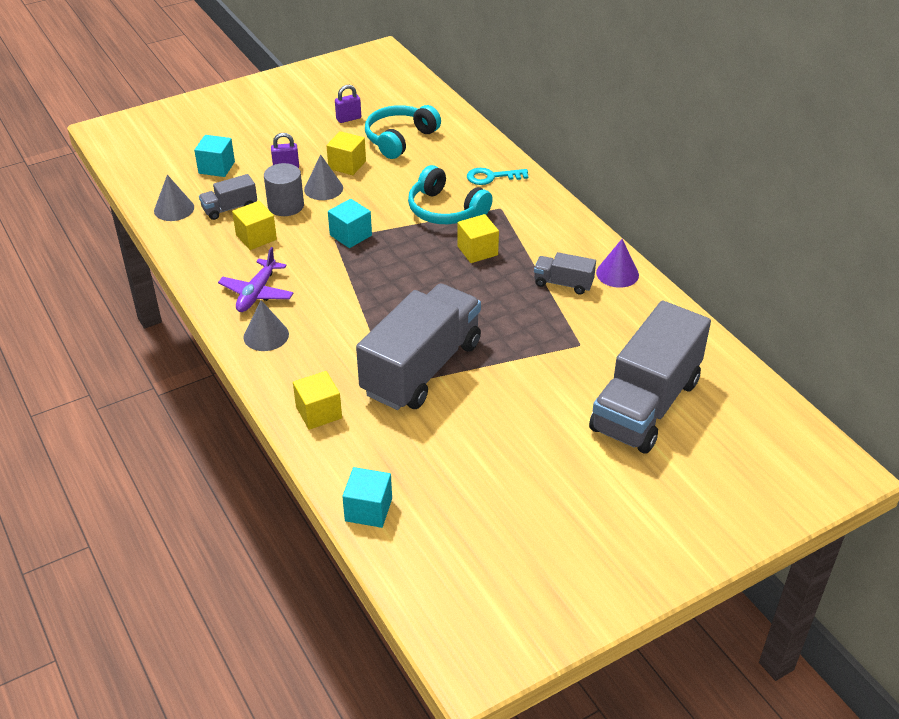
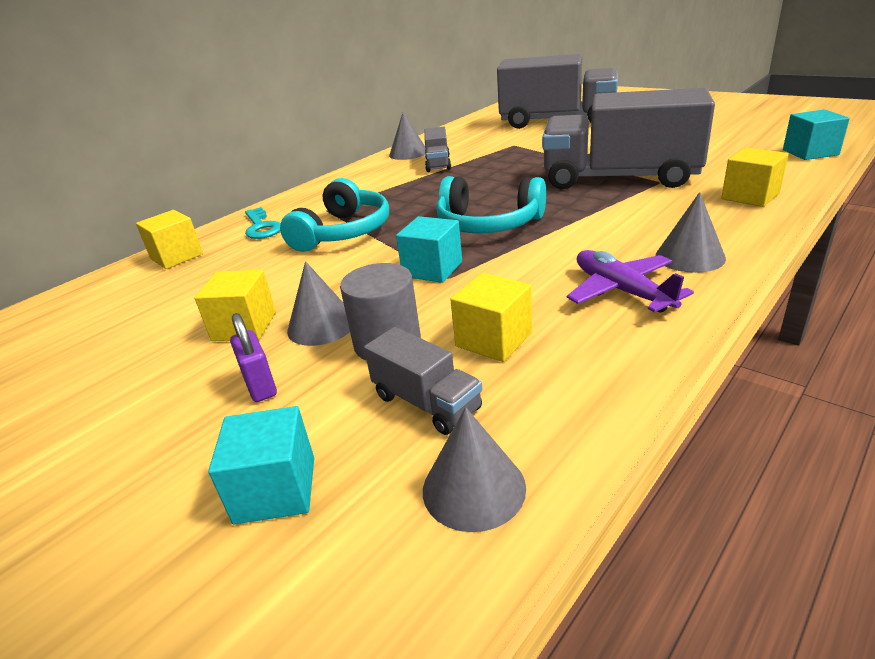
camera: 105 degrees left, 10 degrees down
purple plane [218,247,294,312] -> purple plane turned 120 degrees counterclockwise [567,250,694,313]
purple padlock [335,85,361,123] -> none
turquoise headphones [365,105,441,159] -> turquoise headphones moved to [436,176,546,233]
yellow cube [457,214,499,263] -> yellow cube moved to [136,210,203,269]
purple cone [596,239,639,288] -> grey cone [389,112,426,160]

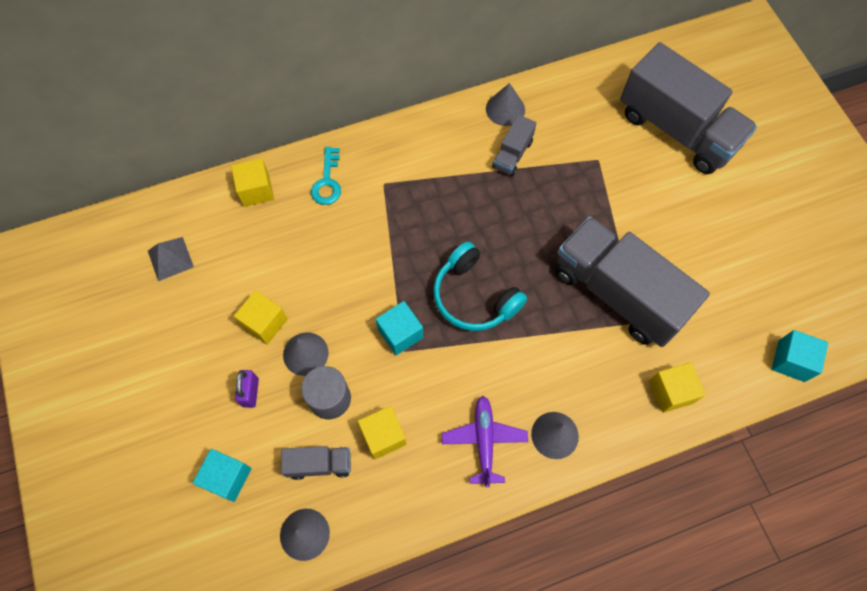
camera: 25 degrees right, 35 degrees up
turquoise headphones [280,178,389,252] -> none
grey truck [364,327,482,435] -> grey truck turned 75 degrees counterclockwise [281,446,351,480]
none -> grey pyramid [148,237,194,281]

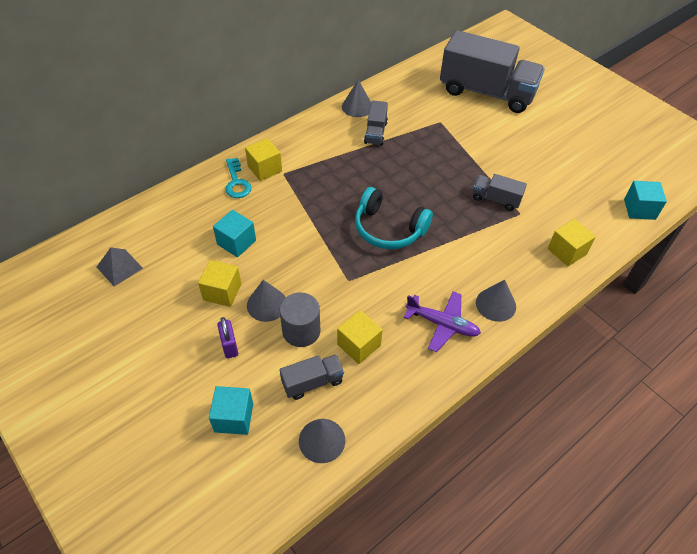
camera: 20 degrees left, 15 degrees down
yellow cube [231,158,274,207] -> yellow cube moved to [245,138,282,181]
turquoise cube [376,301,423,355] -> turquoise cube moved to [213,210,256,257]
purple plane [442,396,528,487] -> purple plane turned 135 degrees clockwise [404,291,481,352]
grey truck [555,216,710,347] -> grey truck [473,174,527,211], size x0.44

